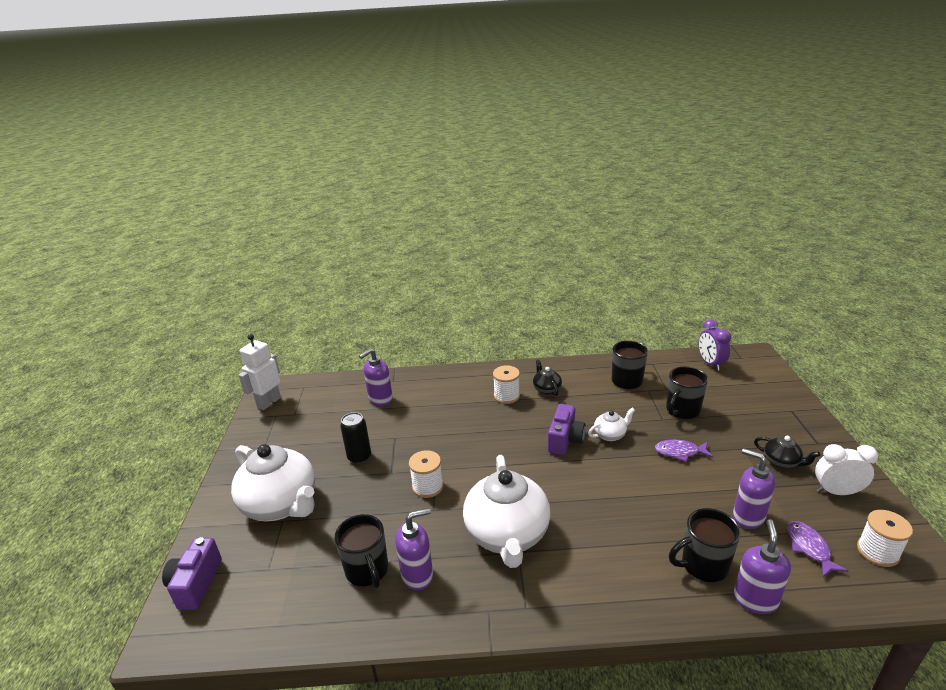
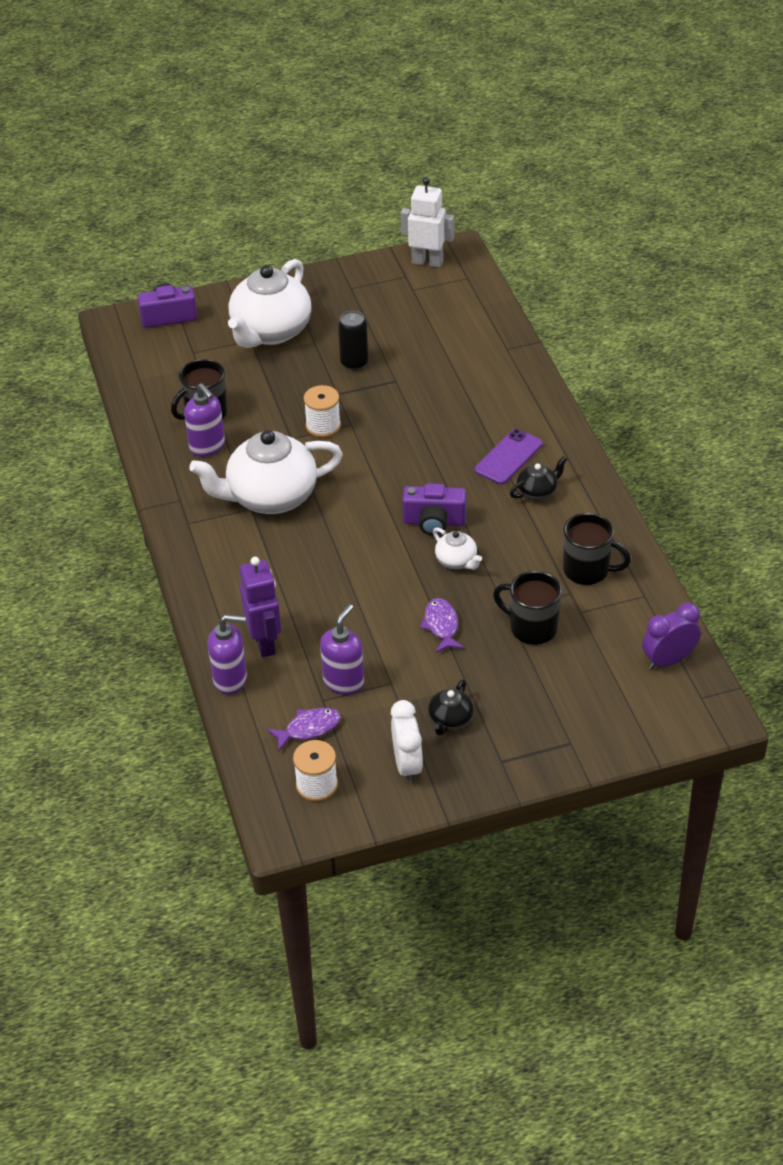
camera: 75 degrees right, 15 degrees up
purple soap dispenser [359,348,393,406] -> none
white spool [493,365,520,404] -> purple phone [475,429,543,485]
black mug [669,508,741,582] -> purple robot [239,557,281,657]

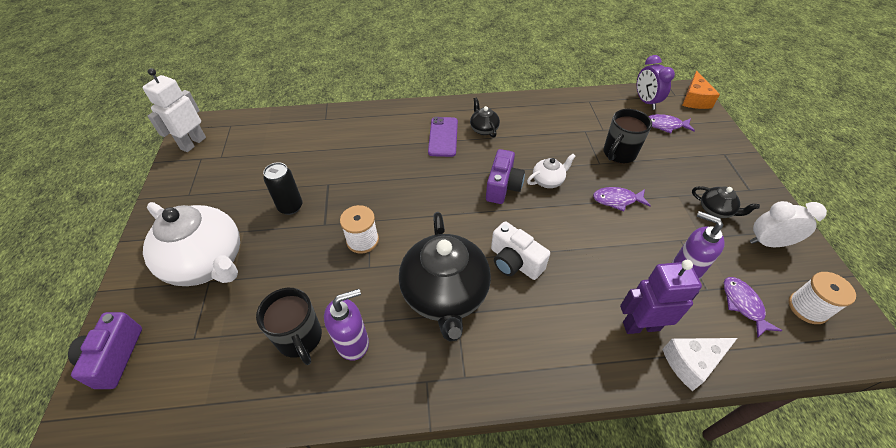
camera: 80 degrees left, 5 degrees up
white teapot [189,430,343,514] -> black teapot [399,212,491,341]
purple soap dispenser [208,615,247,695] -> white cheese [662,338,737,391]
purple phone [475,429,543,485] -> purple phone turned 45 degrees clockwise [428,117,458,157]
black mug [563,513,631,585] -> none
none -> white camera [491,221,550,280]
none -> purple fish [649,114,695,133]
none -> orange cheese [682,71,720,109]

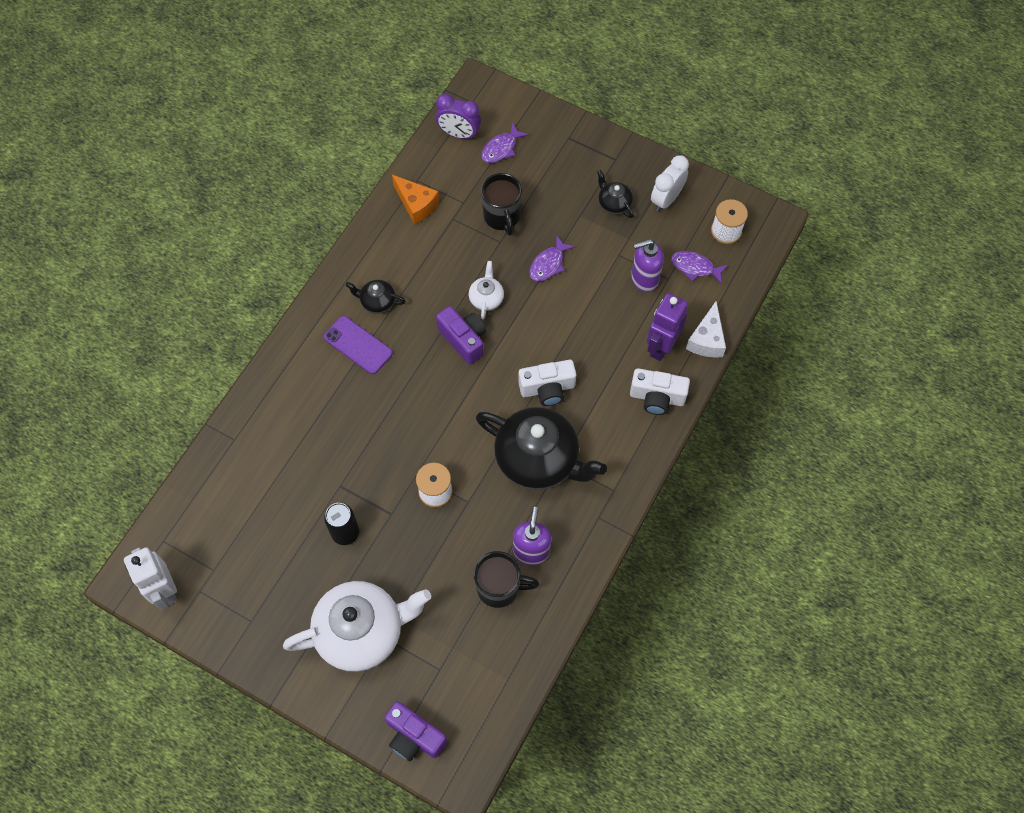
camera: 55 degrees left, 15 degrees up
orange cheese [682,71,720,109] -> orange cheese moved to [392,175,439,224]
black teapot [692,186,760,218] -> black teapot turned 105 degrees counterclockwise [597,170,634,218]
none -> white camera [630,368,690,415]

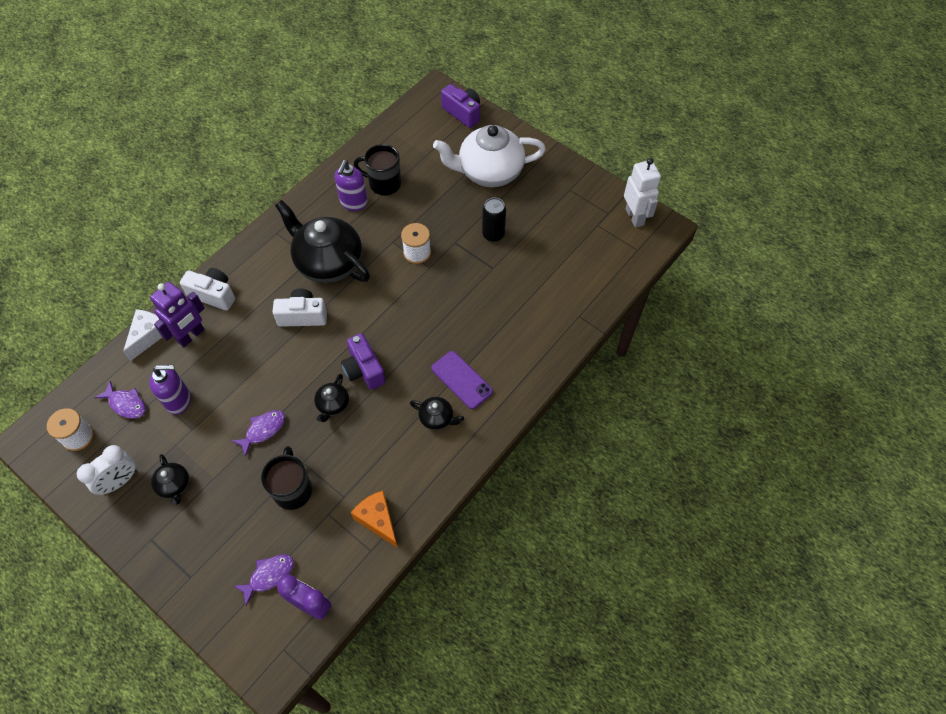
camera: 170 degrees left, 5 degrees down
white teapot [469,261,504,319] -> black teapot [314,374,349,422]

